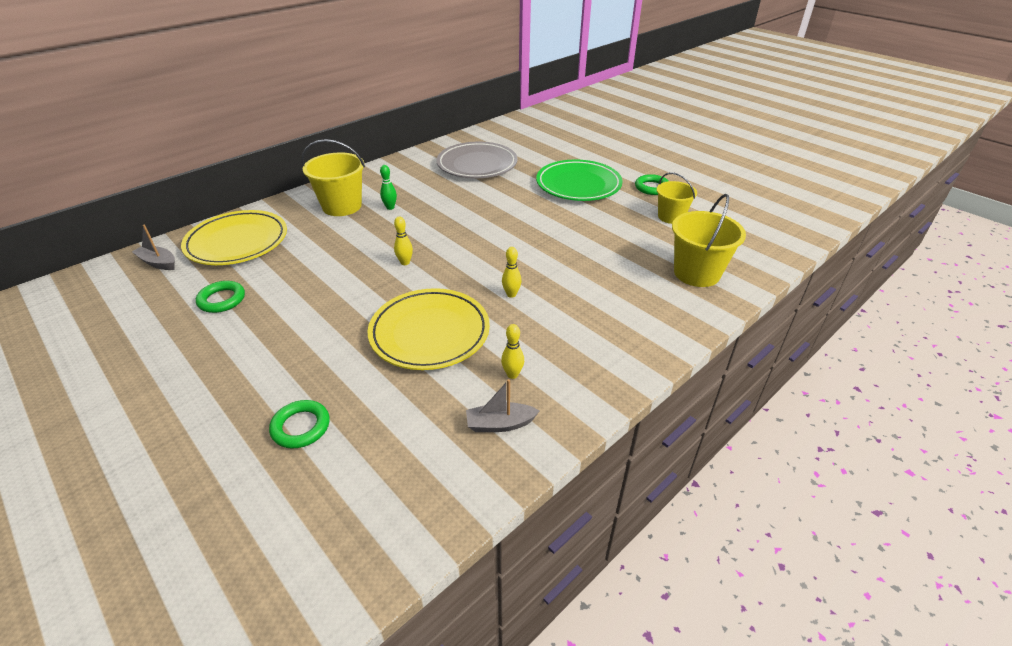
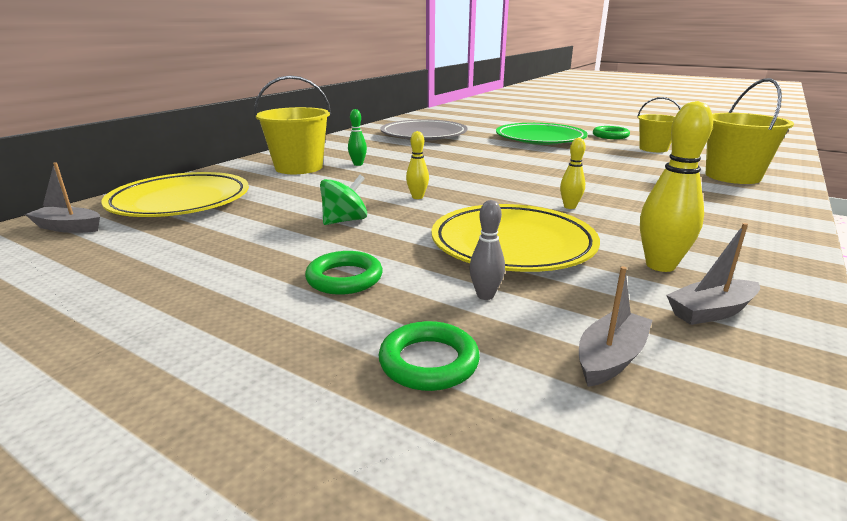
camera: 15 degrees left, 15 degrees down
green ring [196,281,245,313] -> green ring moved to [305,251,383,295]
yellow bowling pin [501,324,524,379] -> yellow bowling pin [640,101,713,272], size x1.77
none -> green spinning top [320,175,367,225]
none -> grey bowling pin [469,200,505,300]
none -> grey boat [579,266,652,387]

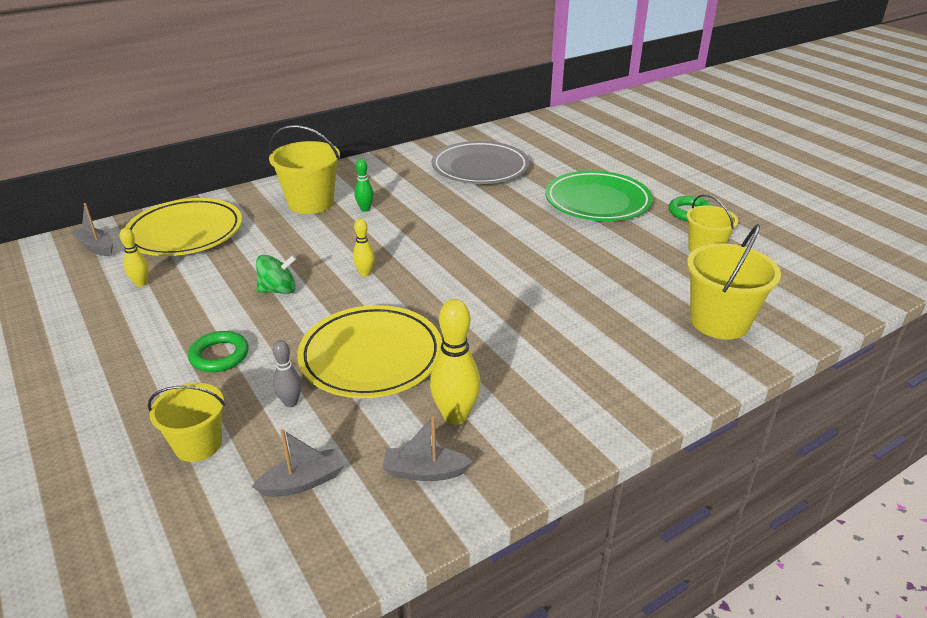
camera: 25 degrees right, 10 degrees up
green ring [379,321,480,391] -> yellow bucket [148,383,225,462]
yellow bowling pin [560,138,586,209] -> yellow bowling pin moved to [120,228,149,287]

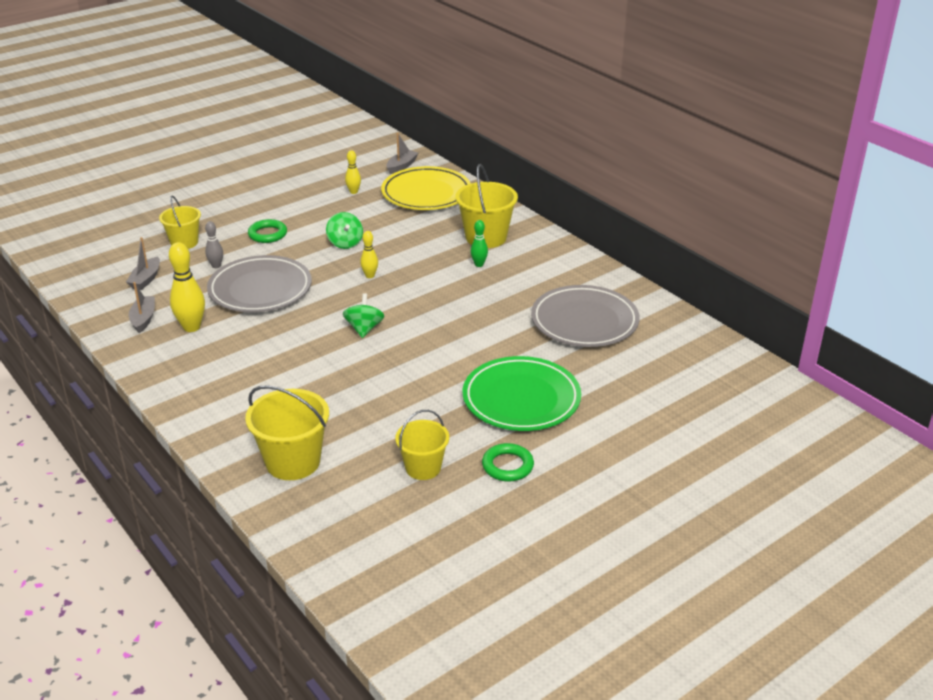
camera: 85 degrees right, 0 degrees up
grey boat [252,429,344,497] -> grey boat turned 45 degrees clockwise [126,237,160,290]
yellow plate [297,305,442,398] -> grey plate [207,255,312,312]
none -> green spinning top [343,293,385,338]

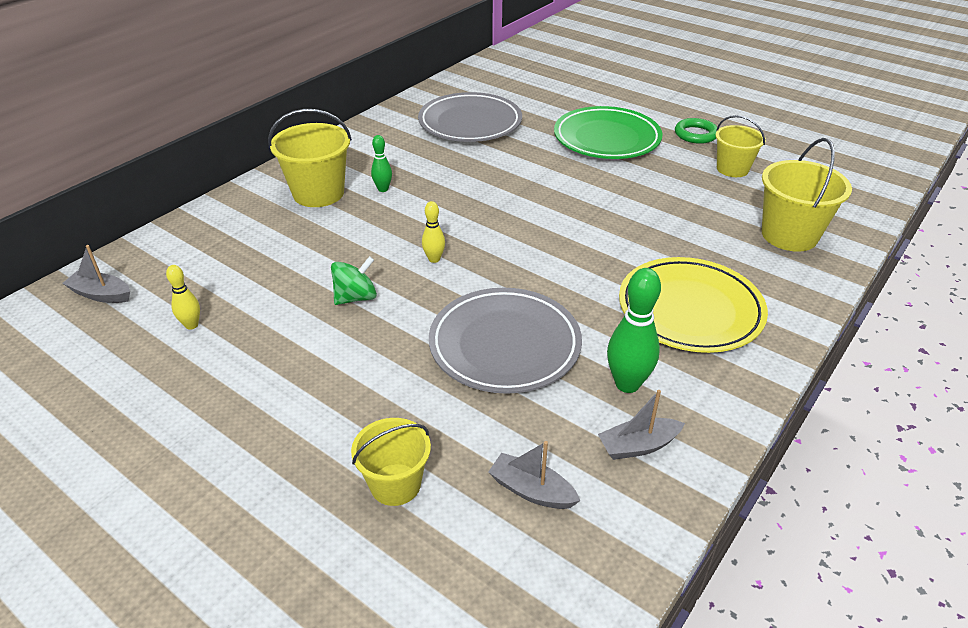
camera: 105 degrees left, 5 degrees up
grey boat [126,237,160,290] -> grey boat turned 150 degrees counterclockwise [488,441,581,509]
yellow bowling pin [169,242,205,332] -> green bowling pin [607,268,661,393]
grey bowling pin [205,221,223,268] -> none
green ring [248,219,287,243] -> none
green spinning top [343,293,385,338] -> none
yellow plate [381,166,471,210] -> yellow plate moved to [619,257,768,353]

